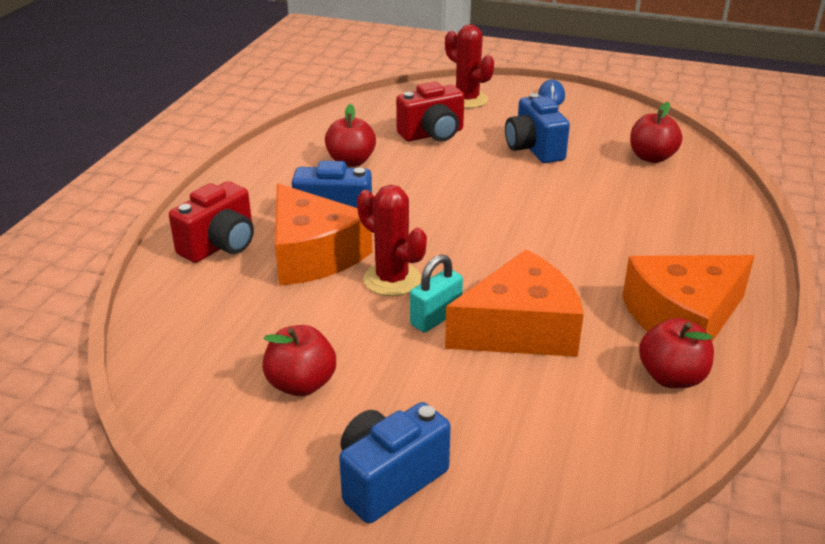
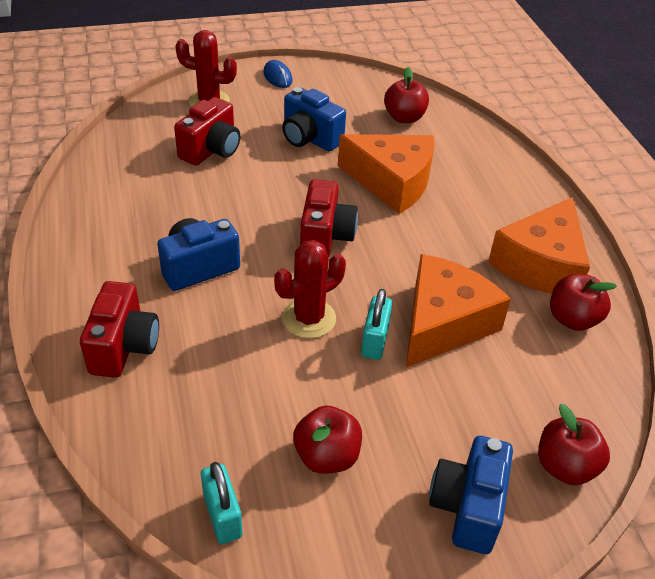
camera: 35 degrees left, 10 degrees up
orange cheese [275,183,372,286] -> orange cheese moved to [338,134,434,214]
red apple [325,104,376,167] -> red apple moved to [538,404,610,485]
red cactus [357,185,427,296] -> red cactus turned 45 degrees counterclockwise [274,240,346,339]
none -> turquoise padlock [201,462,243,544]
none -> red camera [300,179,358,258]

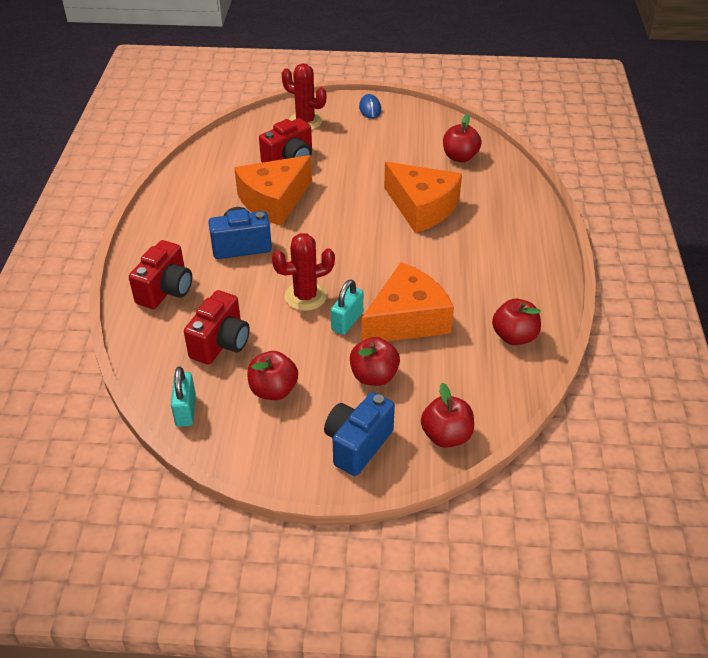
camera: 20 degrees right, 0 degrees up
blue camera [282,87,346,151] -> none
red camera [300,179,358,258] -> red camera moved to [184,290,250,365]
orange cheese [488,197,590,294] -> orange cheese moved to [234,155,312,226]
none -> red apple [350,337,400,386]

